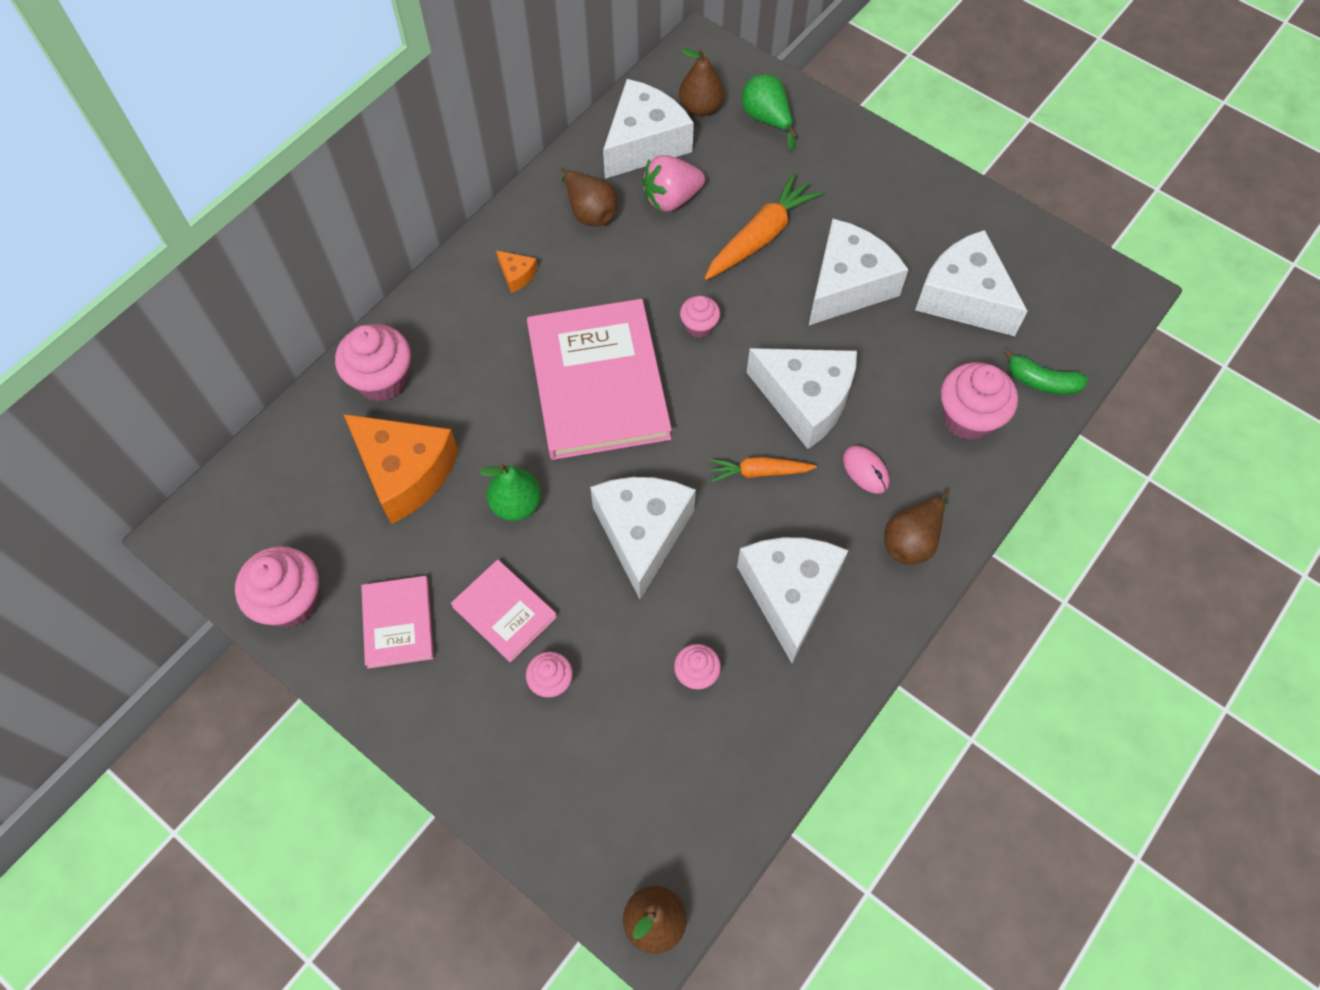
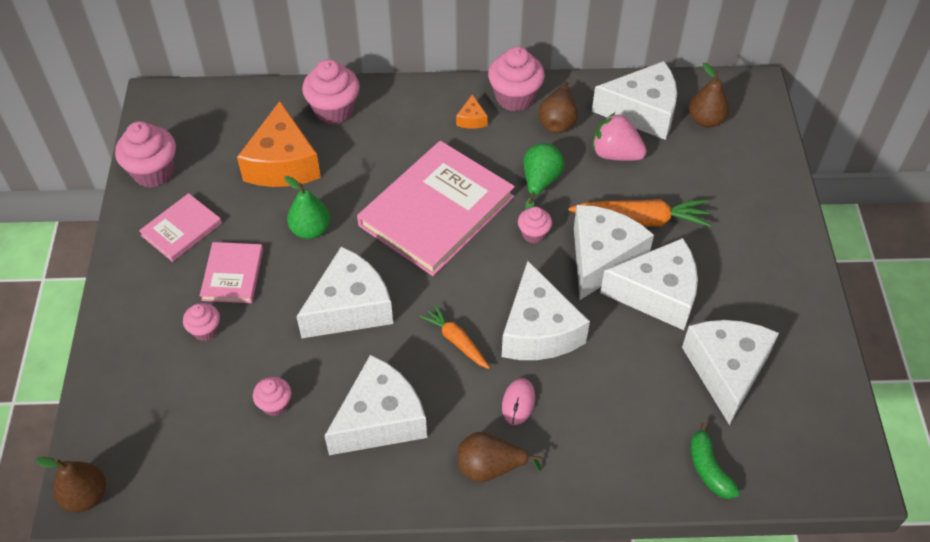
camera: 50 degrees right, 10 degrees down
green pear [742,74,797,151] -> green pear moved to [523,143,564,210]
pink cupcake [941,362,1018,440] -> pink cupcake moved to [488,46,545,112]
none -> white cheese [574,205,654,300]

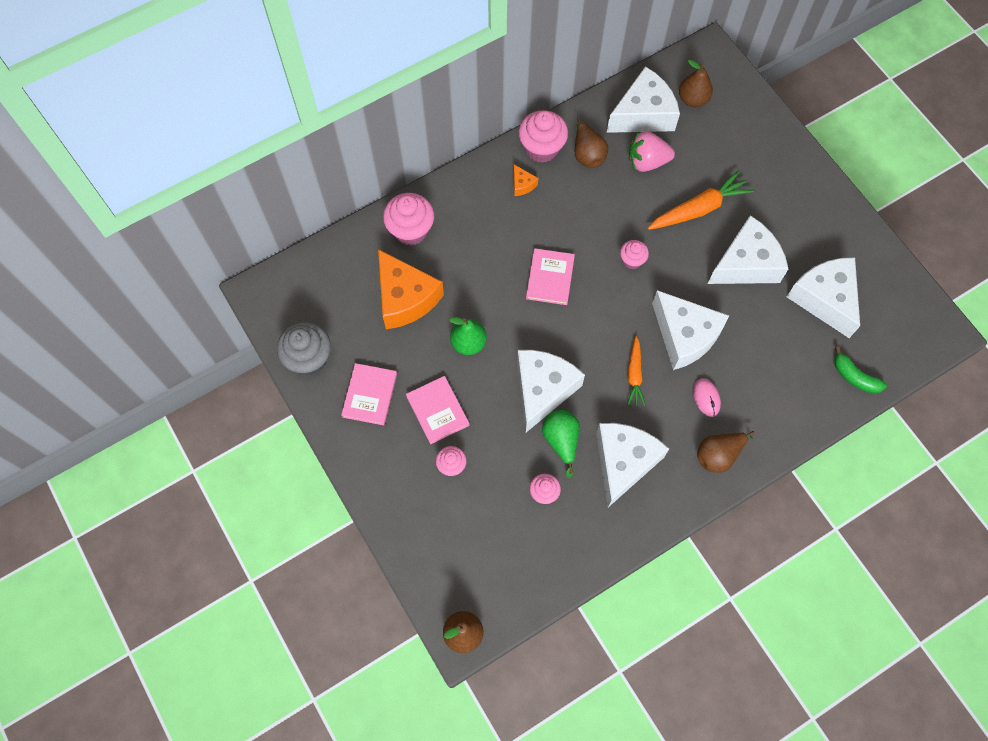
camera: 30 degrees left, 15 degrees up
pink cupcake [115,121,176,188] -> grey cupcake [277,322,331,375]
pink book [357,141,515,276] -> pink book [526,248,575,305], size x0.50
orange carrot [420,304,490,369] -> orange carrot turned 105 degrees counterclockwise [627,336,646,406]
green pear [523,143,564,210] -> green pear moved to [542,410,580,478]
white cheese [574,205,654,300] -> none

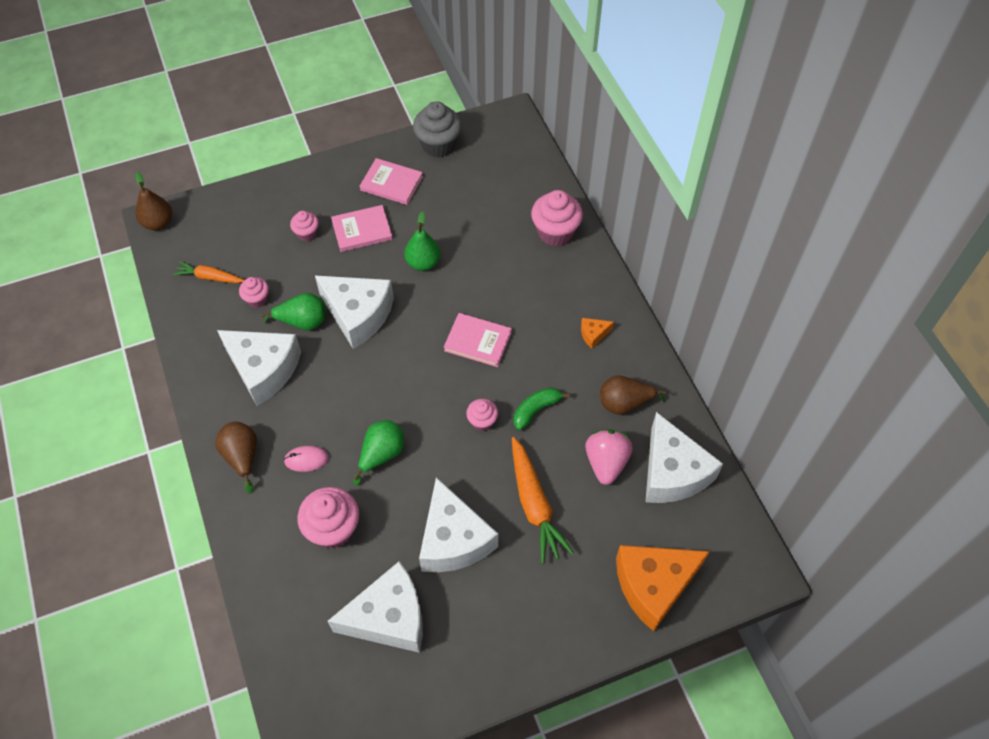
camera: 100 degrees right, 10 degrees down
orange cheese [378,249,444,329] -> orange cheese moved to [616,545,710,632]
pink cupcake [519,110,568,163] -> pink cupcake moved to [297,487,359,549]
orange carrot [627,336,646,406] -> orange carrot moved to [173,261,245,283]
white cheese [652,290,729,370] -> green pear [353,420,404,486]
brown pear [679,60,713,107] -> none
green banana [834,346,887,394] -> green banana moved to [514,387,570,430]

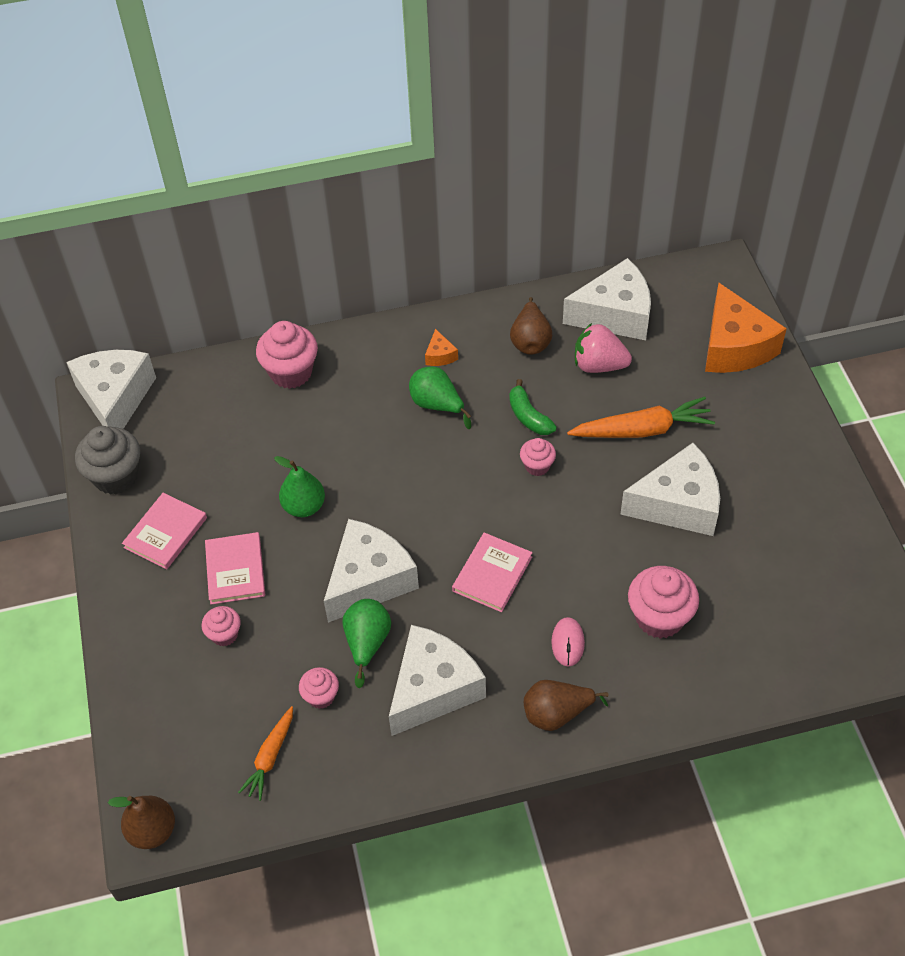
camera: 80 degrees left, 5 degrees down
white cheese [328,561,423,653] -> white cheese moved to [66,350,156,429]
green pear [353,420,404,486] -> green pear moved to [409,367,471,429]
pink book [444,313,512,367] -> pink book moved to [452,533,533,612]

